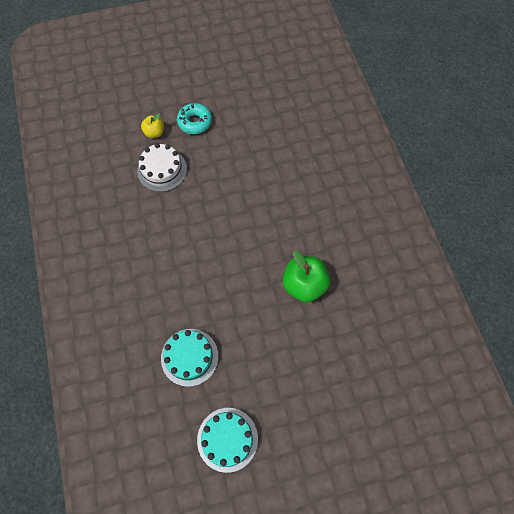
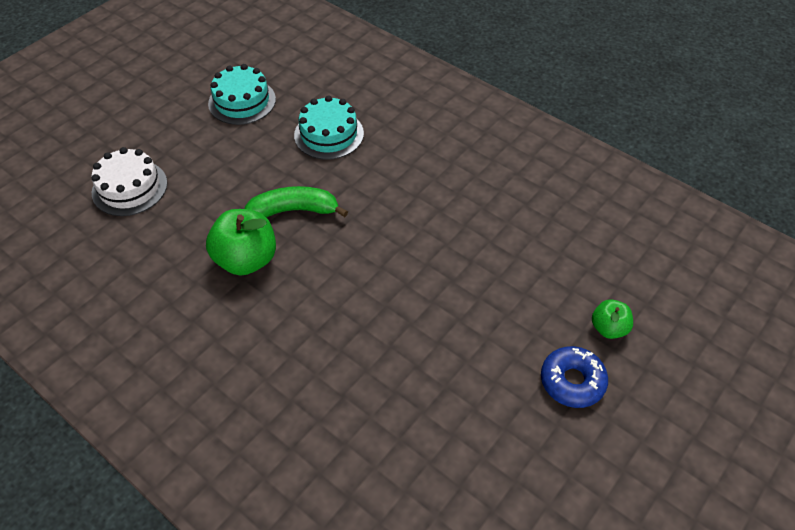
camera: 145 degrees right, 15 degrees down
white cake [137,143,187,192] -> white cake moved to [92,147,167,216]
yellow apple [141,113,164,138] -> green apple [592,299,633,339]
turquoise donut [177,103,212,134] -> blue donut [541,346,608,408]
none -> green banana [244,186,348,218]

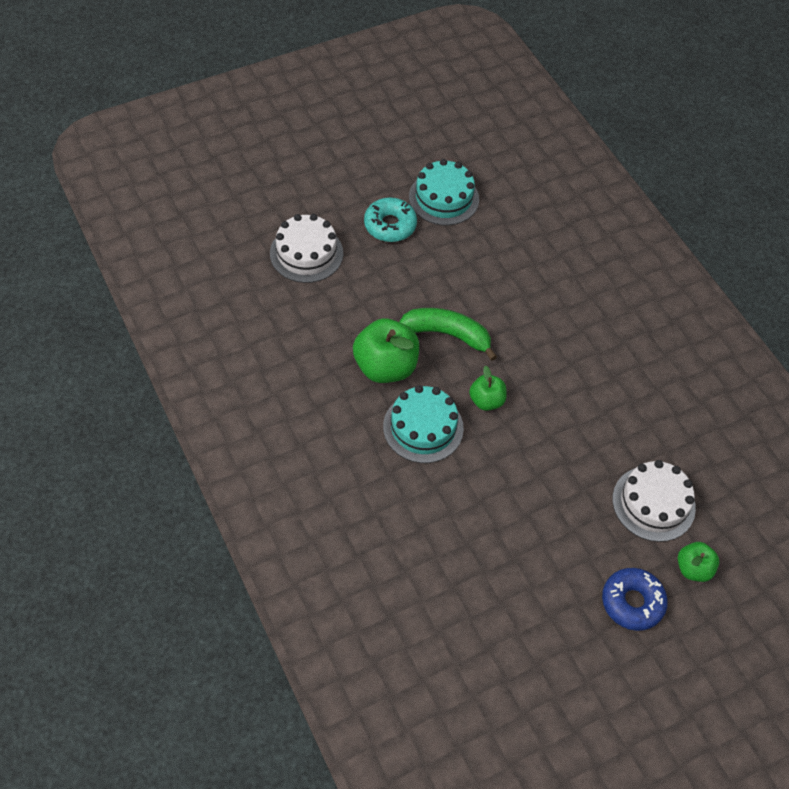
camera: 20 degrees right, 5 degrees up
turquoise cake [294,95,364,160] -> turquoise cake moved to [383,385,464,463]
none -> turquoise donut [364,197,417,242]
none -> green apple [469,366,507,411]
none -> white cake [612,460,696,542]

